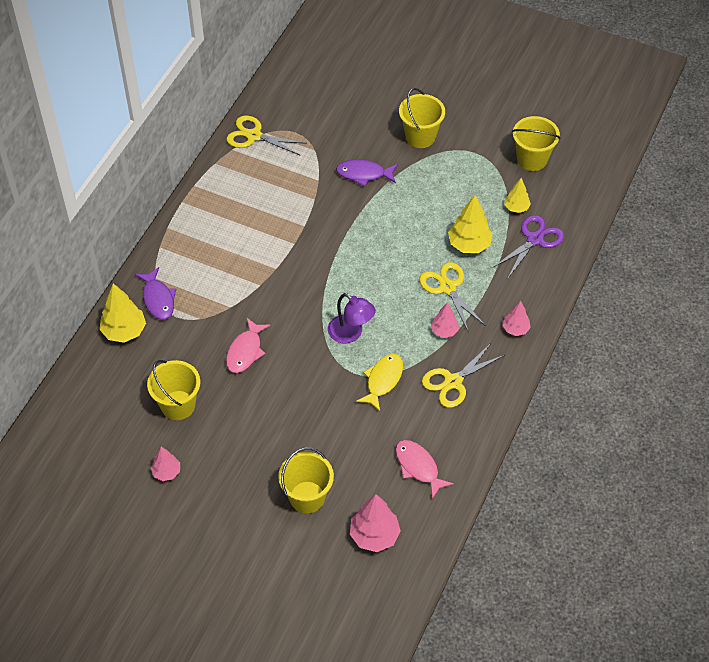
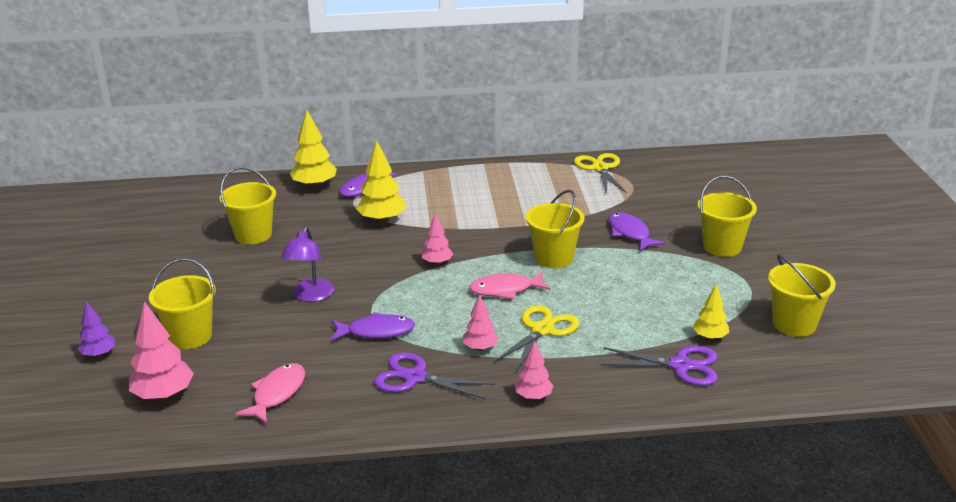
camera: 60 degrees right, 25 degrees down
pink tree [151,447,180,481] -> pink tree moved to [422,213,453,265]
pink fish [226,318,270,373] -> pink fish moved to [469,272,550,299]
purple lamp [328,293,376,343] -> purple lamp moved to [281,227,334,302]
yellow fish [356,354,403,411] -> purple fish [331,312,415,341]
yellow scissors [422,343,505,408] -> purple scissors [374,353,495,400]
yellow tree [448,195,493,253] -> yellow tree moved to [356,141,406,224]
none -> purple tree [78,301,116,357]
none -> yellow bucket [526,190,585,268]

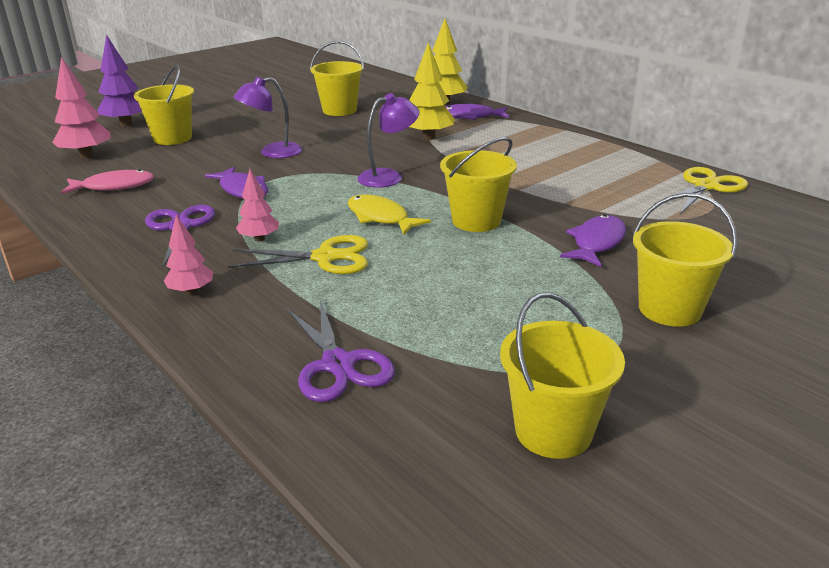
camera: 55 degrees right, 0 degrees up
purple tree [78,301,116,357] -> purple tree [97,35,142,127], size x1.65
pink tree [422,213,453,265] -> purple lamp [357,93,420,188]
pink fish [469,272,550,299] -> yellow fish [348,194,431,235]
yellow tree [693,284,729,340] -> none

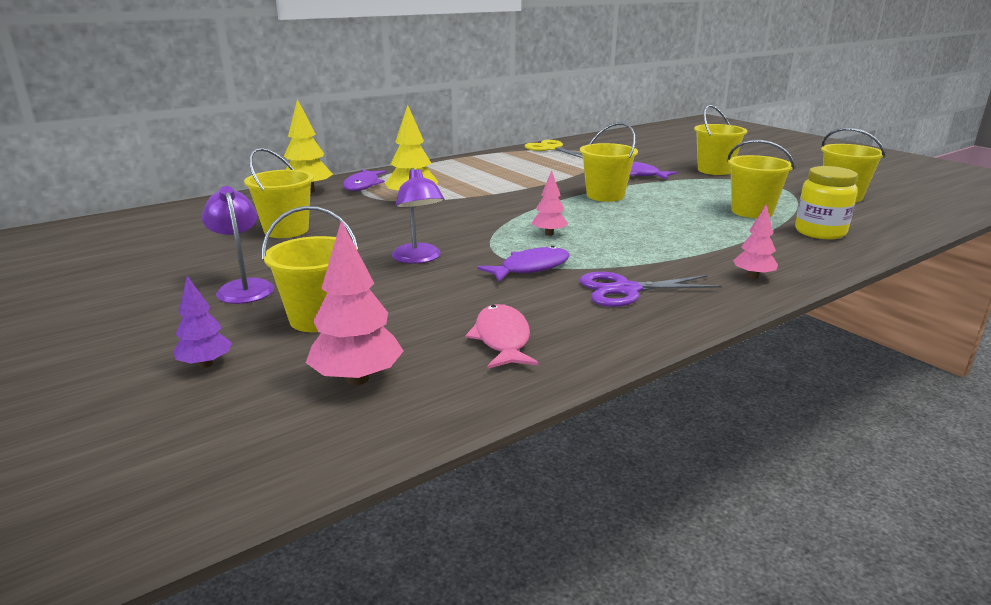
camera: 85 degrees left, 5 degrees down
purple tree [97,35,142,127] -> purple tree [173,276,232,368], size x0.60
yellow scissors [228,235,368,274] -> none
pink tree [236,169,279,242] -> pink tree moved to [532,170,568,236]
purple scissors [286,299,395,402] -> yellow jar [795,166,858,240]
yellow fish [348,194,431,235] -> none
purple lamp [357,93,420,188] -> purple lamp moved to [202,186,274,304]
none -> yellow bucket [727,140,795,218]

